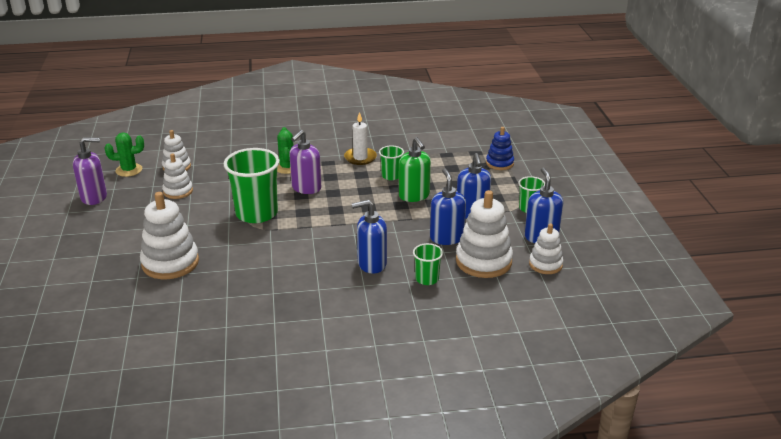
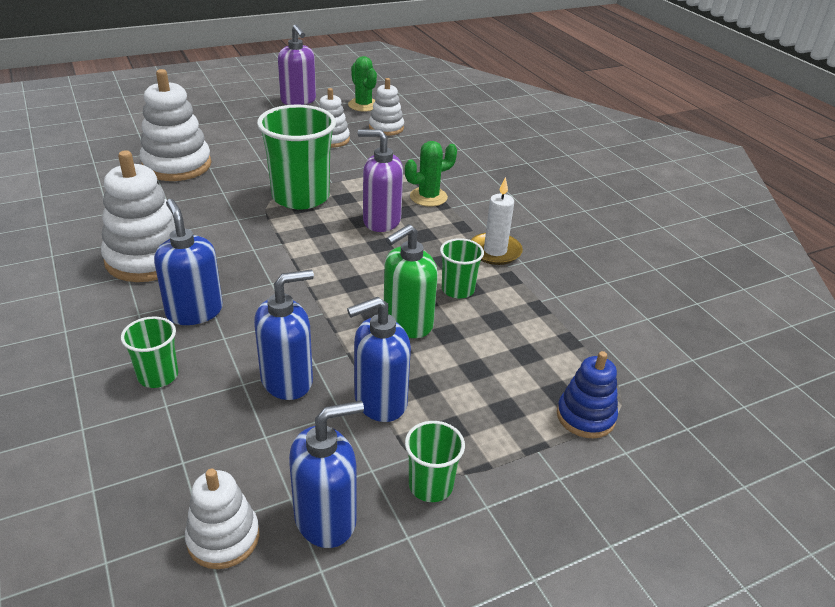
camera: 70 degrees right, 5 degrees up
white stacking toy [456,190,513,278] -> white stacking toy moved to [101,150,176,282]

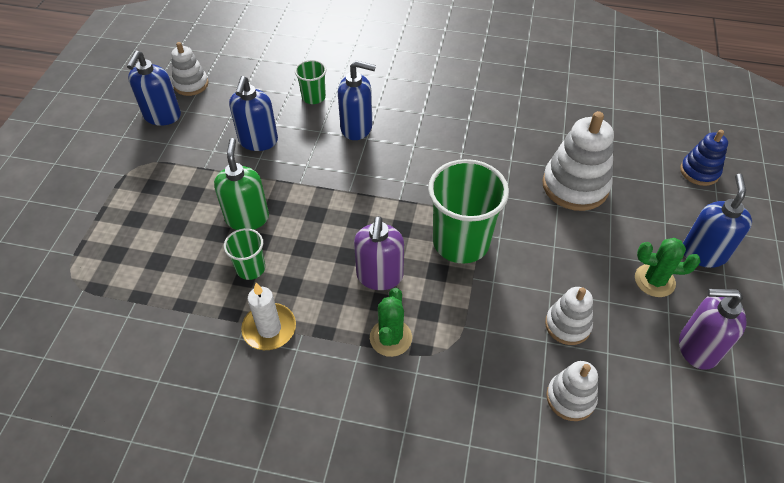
camera: 130 degrees right, 15 degrees up
white stacking toy [101,150,176,282] -> none
blue soap dispenser [347,297,411,422] -> blue soap dispenser moved to [683,174,752,268]
green cactus [348,56,377,112] -> green cactus moved to [635,238,700,297]
purple soap dispenser [358,129,403,232] -> purple soap dispenser turned 135 degrees clockwise [354,216,404,290]
green cup [405,421,465,502] -> none
blue stacking toy [557,351,618,438] -> blue stacking toy moved to [680,130,728,186]

